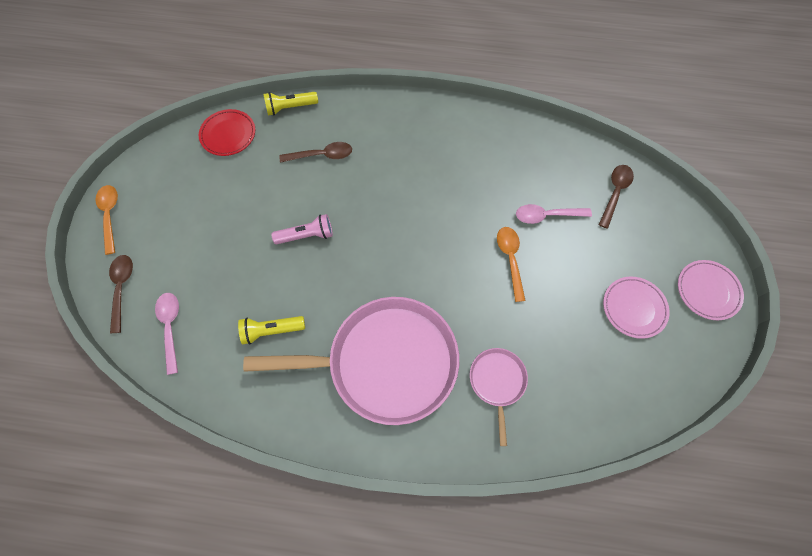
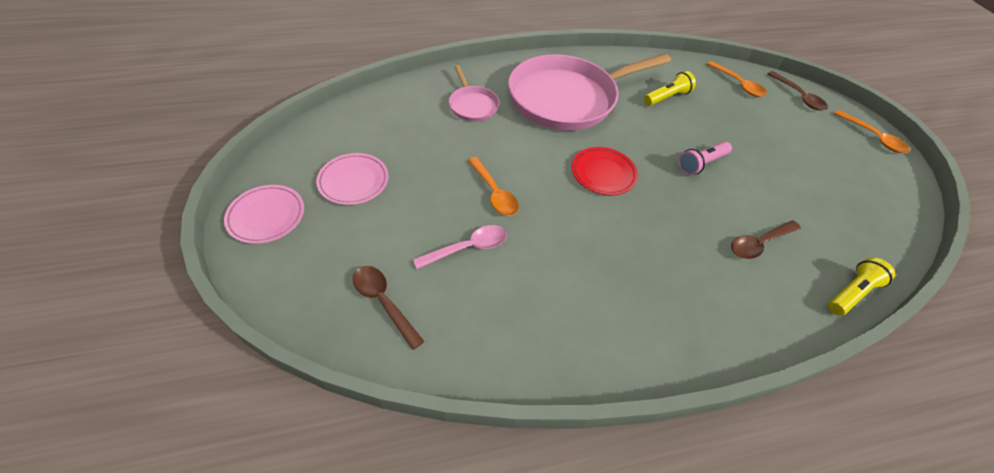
camera: 155 degrees right, 15 degrees down
pink spoon [155,293,179,375] -> orange spoon [707,61,767,97]
red plate [199,109,255,156] -> red plate moved to [572,147,638,195]
brown spoon [599,165,634,229] -> brown spoon turned 135 degrees clockwise [353,266,425,350]

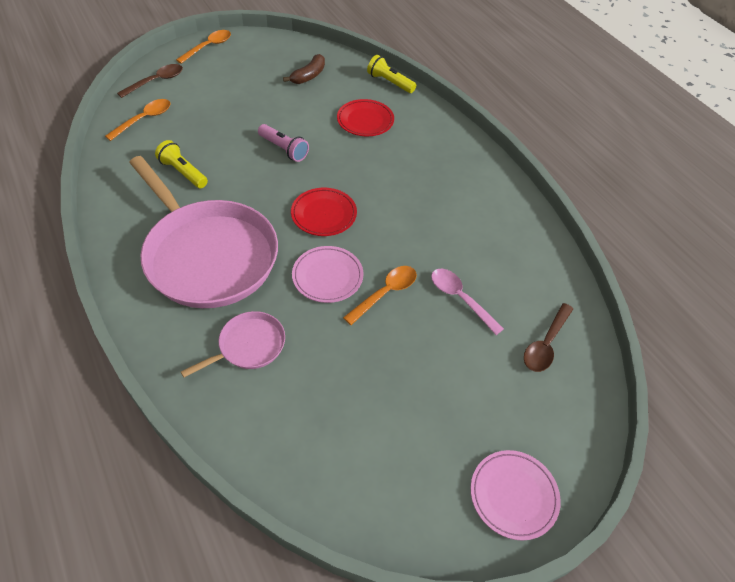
camera: 105 degrees left, 0 degrees up
pink plate [316,153,389,205] -> pink plate moved to [292,246,364,303]
brown spoon [731,220,801,259] -> red plate [337,99,394,136]
none -> brown banana [283,54,325,84]

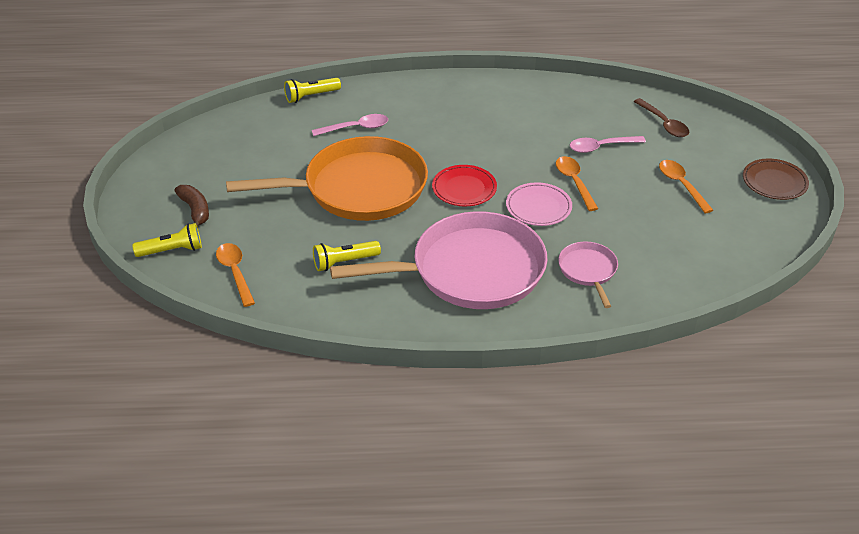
camera: 60 degrees left, 10 degrees down
brown spoon [117,64,183,98] -> yellow flashlight [132,223,202,257]
orange spoon [176,30,231,64] -> orange spoon moved to [659,160,713,213]
pink flashlight [258,124,309,162] -> orange pan [226,136,428,221]
brown banana [283,54,325,84] -> brown banana moved to [175,185,209,228]
red plate [337,99,394,136] -> pink spoon [312,114,388,136]
pink plate [471,450,561,541] -> brown plate [743,159,809,200]

